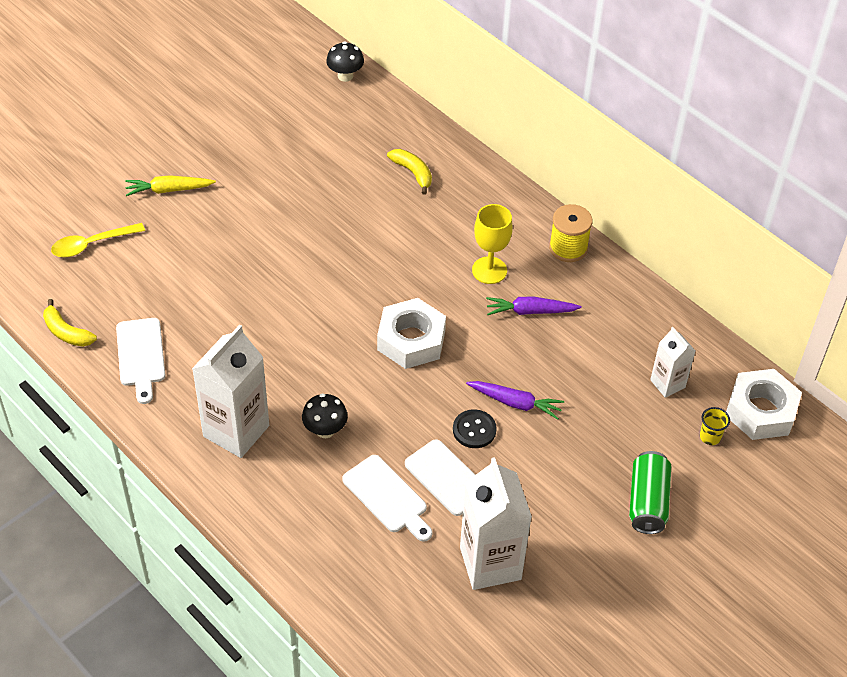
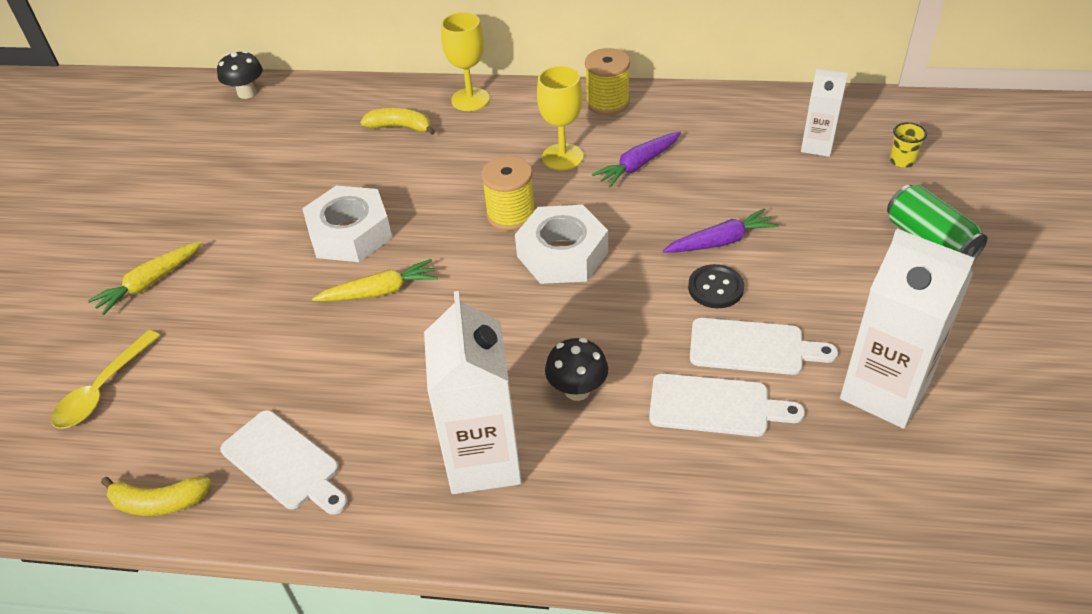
camera: 35 degrees left, 5 degrees down
white nut [726,369,802,440] -> white nut moved to [302,186,392,262]
none -> yellow carrot [312,259,438,301]
none -> yellow goblet [441,12,490,111]
none -> yellow spool [481,156,535,231]

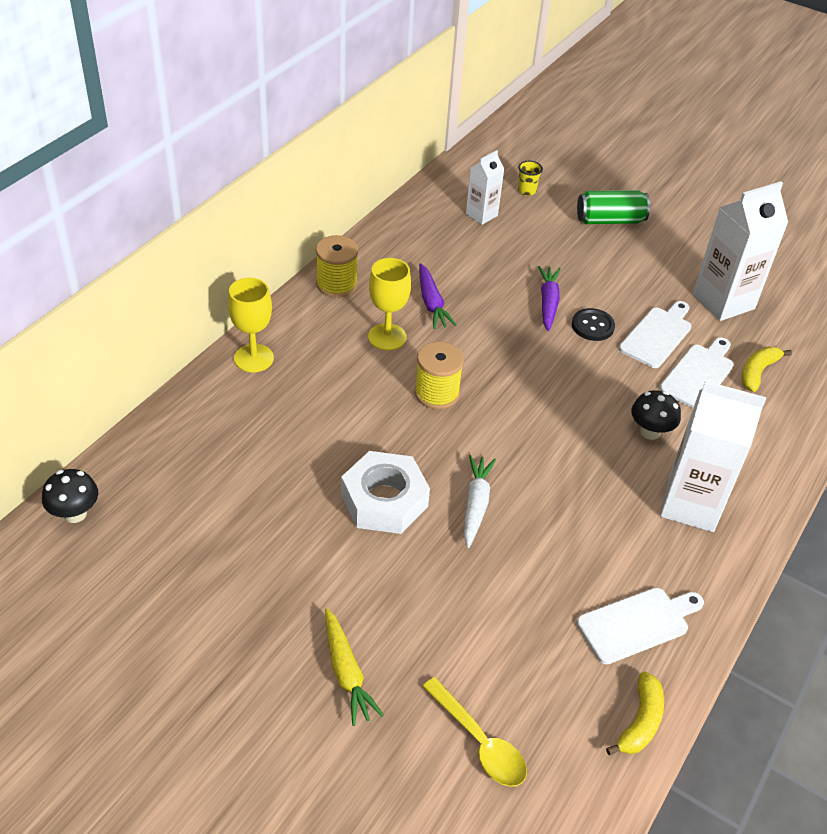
camera: 70 degrees left, 0 degrees up
yellow carrot [312,259,438,301] -> white carrot [464,455,496,548]
yellow banana [360,108,435,135] -> yellow banana moved to [741,347,792,392]
white nut [515,205,608,284] -> none

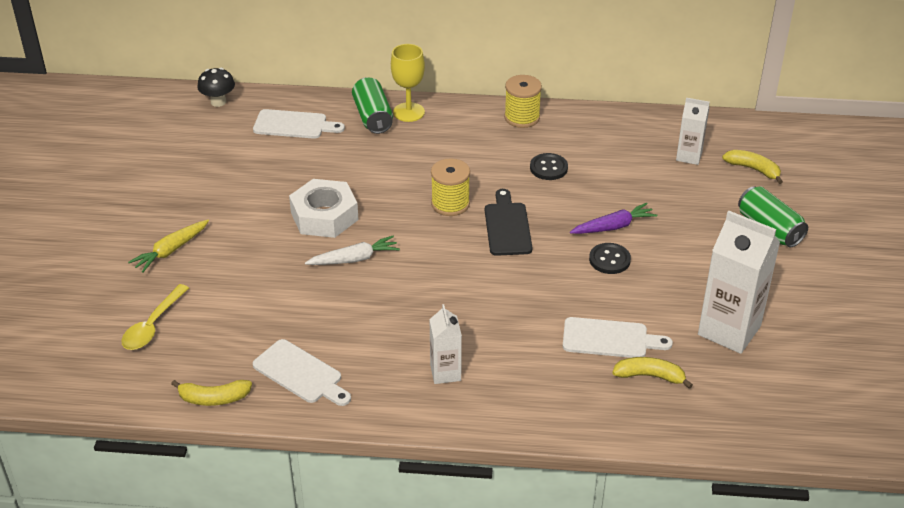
camera: 65 degrees right, 5 degrees down
yellow goblet [368,258,411,351] -> none
purple carrot [419,263,456,329] -> black button [530,153,568,180]
yellow cup [518,161,543,196] -> yellow banana [722,150,783,184]
white cutting board [619,301,692,368] -> white cutting board moved to [253,109,345,139]
black mushroom [631,390,681,440] -> none
white carton [660,381,766,532] -> white carton [429,304,462,384], size x0.55
none -> green can [352,77,393,134]
none -> black cutting board [485,189,532,256]

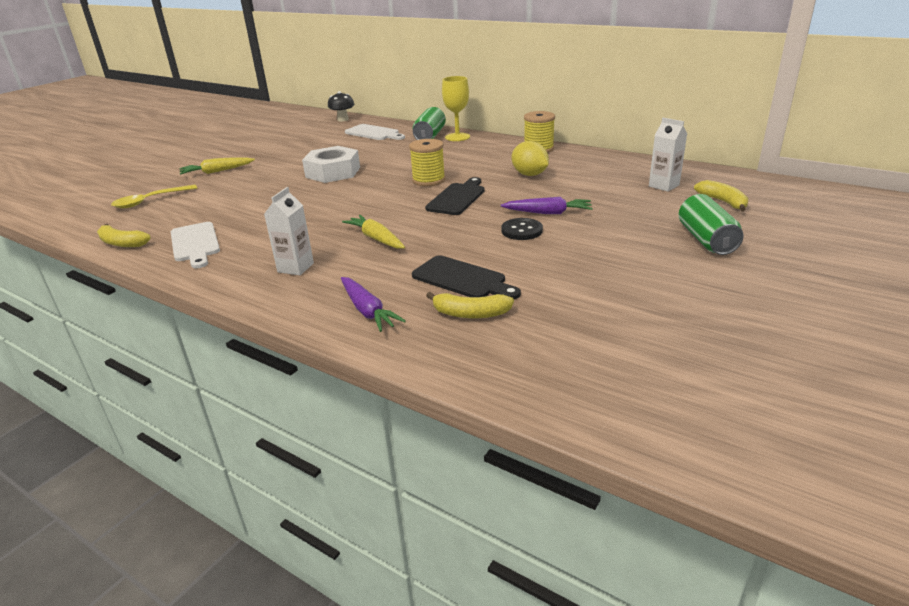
camera: 30 degrees right, 10 degrees down
white carrot [305,236,400,265] -> none
black button [530,153,568,180] -> yellow lemon [512,141,549,176]
white cutting board [563,317,673,358] -> black cutting board [412,255,521,299]
yellow banana [612,357,693,389] -> yellow banana turned 150 degrees clockwise [426,292,514,318]
white carton [698,211,780,354] -> none
none -> purple carrot [341,277,406,332]
none -> yellow carrot [342,215,405,249]

